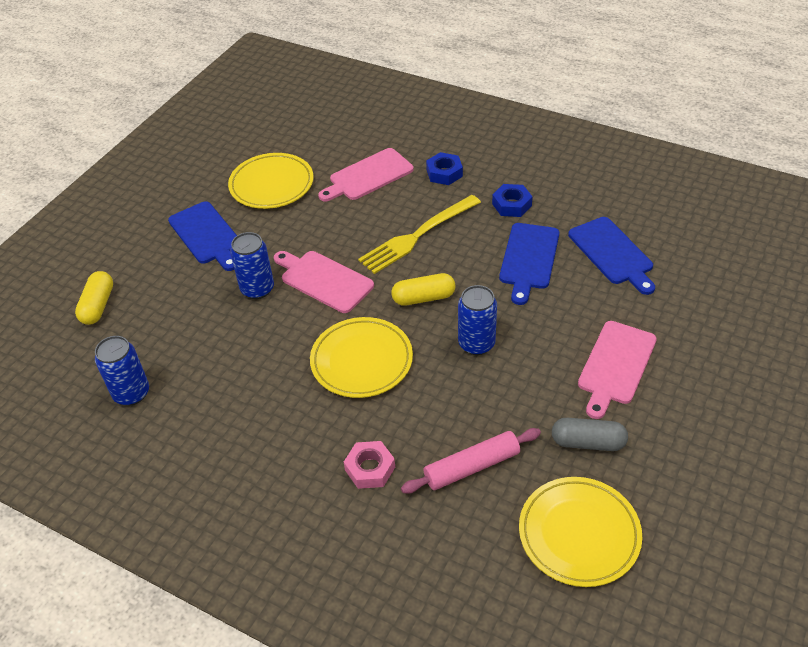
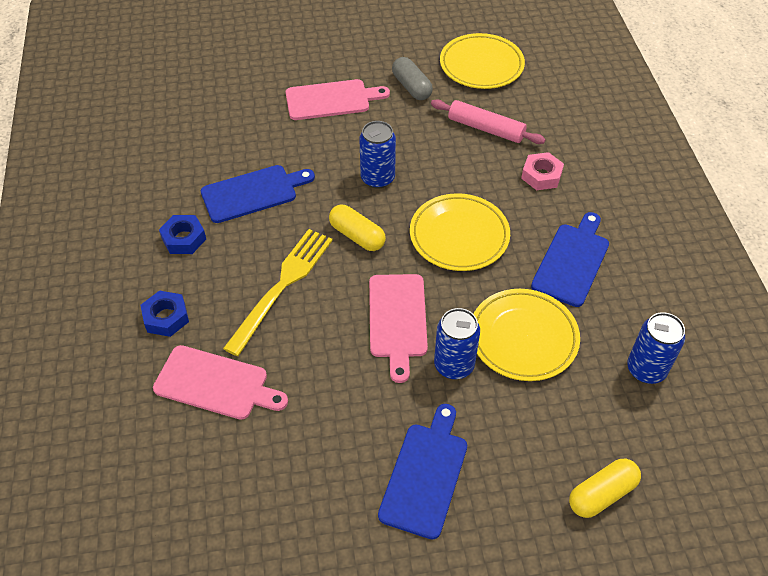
camera: 130 degrees left, 5 degrees up
yellow plate [228,153,314,209] -> yellow plate moved to [474,289,580,381]
yellow fork [358,195,481,274] -> yellow fork turned 75 degrees counterclockwise [223,229,333,356]
blue cutting board [568,217,655,295] -> blue cutting board moved to [531,212,609,307]

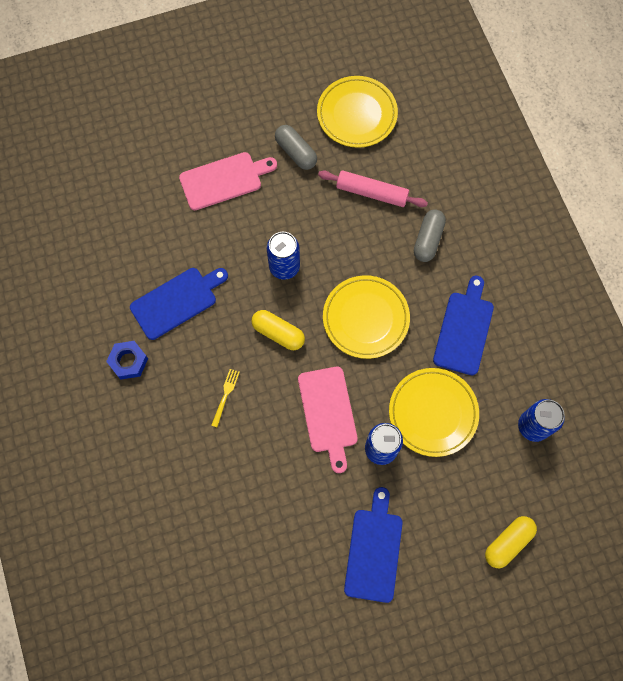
camera: 10 degrees left, 20 degrees up
blue nut [141,290,189,337] -> none
pink cutting board [153,345,288,420] -> none
yellow fork [223,229,333,356] -> yellow fork [211,369,240,427], size x0.43
pink nut [521,152,564,190] -> grey capsule [414,209,446,262]

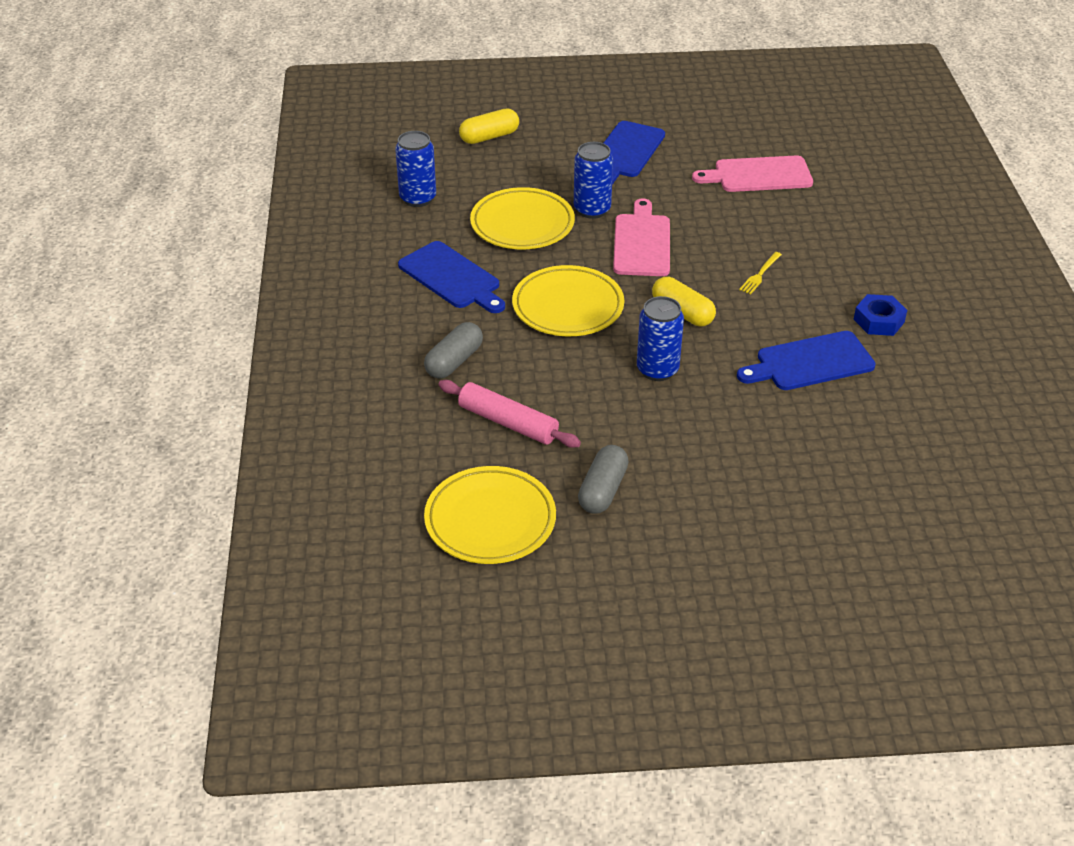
camera: 165 degrees left, 30 degrees down
pink cutting board [179,152,277,210] -> pink cutting board moved to [692,156,813,192]
grey capsule [275,125,317,170] -> grey capsule turned 45 degrees clockwise [578,445,629,514]
blue cutting board [433,276,494,375] -> blue cutting board turned 75 degrees counterclockwise [398,241,505,313]

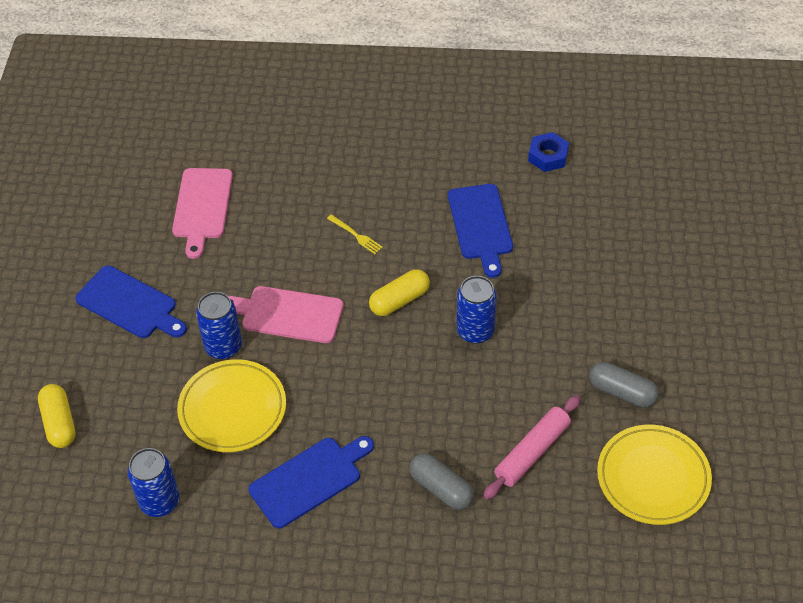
camera: 80 degrees left, 10 degrees up
yellow plate [512,265,624,336] -> none
blue nut [854,294,907,336] -> blue nut moved to [528,132,569,172]

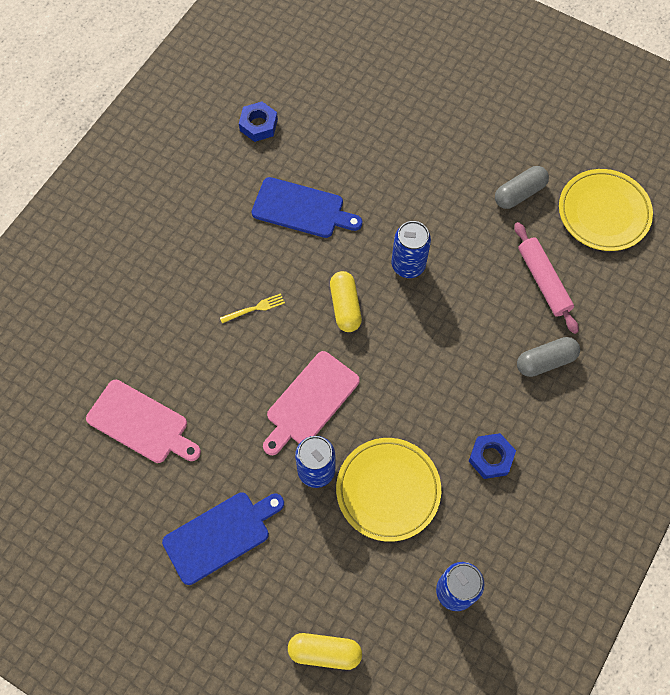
camera: 65 degrees left, 15 degrees up
blue cutting board [249,436,374,529] -> blue nut [469,433,516,479]

